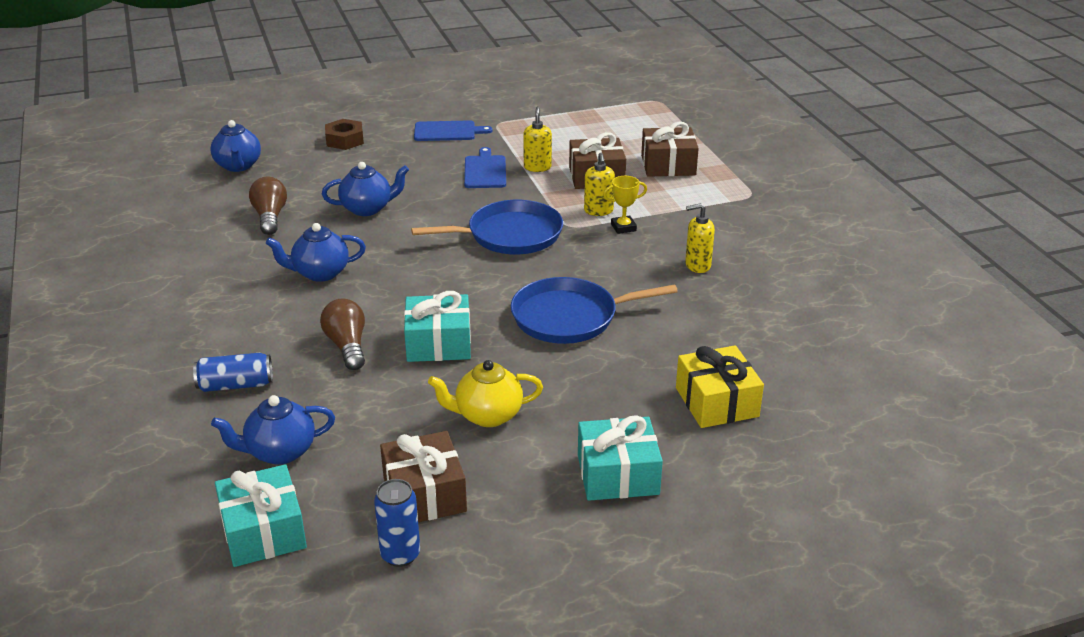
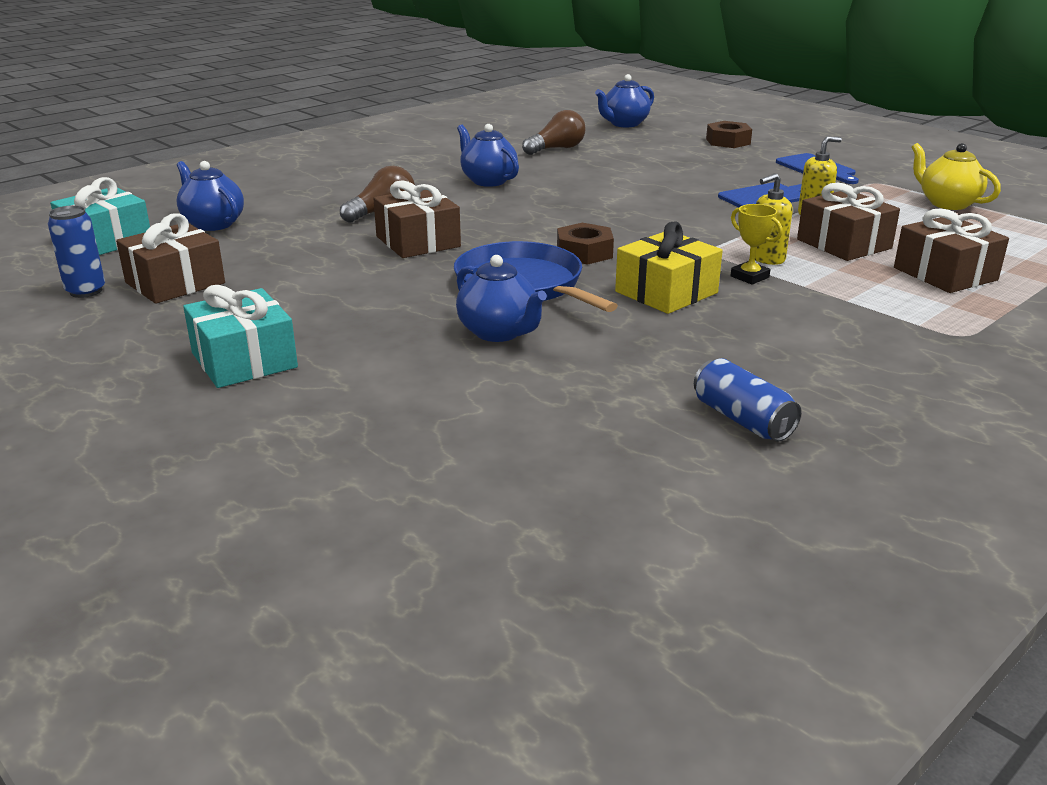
camera: 65 degrees right, 5 degrees down
blue can [193,353,273,392] -> blue can moved to [694,358,801,442]
blue teapot [322,162,409,216] -> blue teapot moved to [456,255,547,342]
turquoise gift [404,291,471,362] -> brown gift [373,180,461,258]
blue pan [411,200,563,254] -> none
yellow teapot [428,360,543,427] -> yellow teapot moved to [912,143,1001,210]
yellow gift [676,345,764,428] -> yellow gift moved to [615,221,723,314]
yellow soap dispenser [685,203,715,273] -> none
none -> brown nut [557,223,614,265]

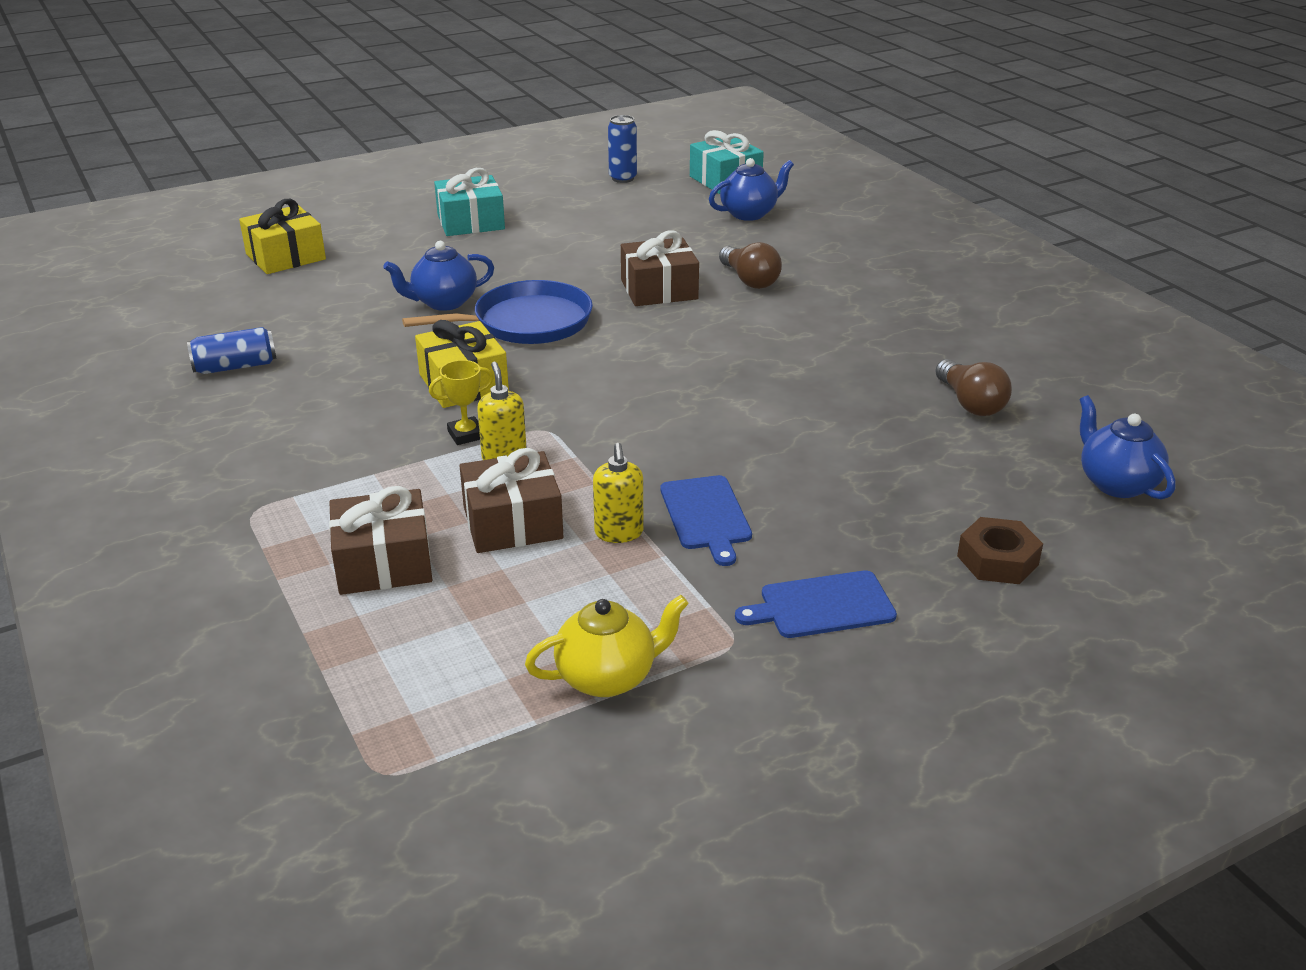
camera: 105 degrees right, 5 degrees up
brown gift [116,213,225,304] -> none
blue teapot [457,124,519,187] -> none
brown nut [557,223,614,265] -> none
none -> yellow gift [239,199,326,274]

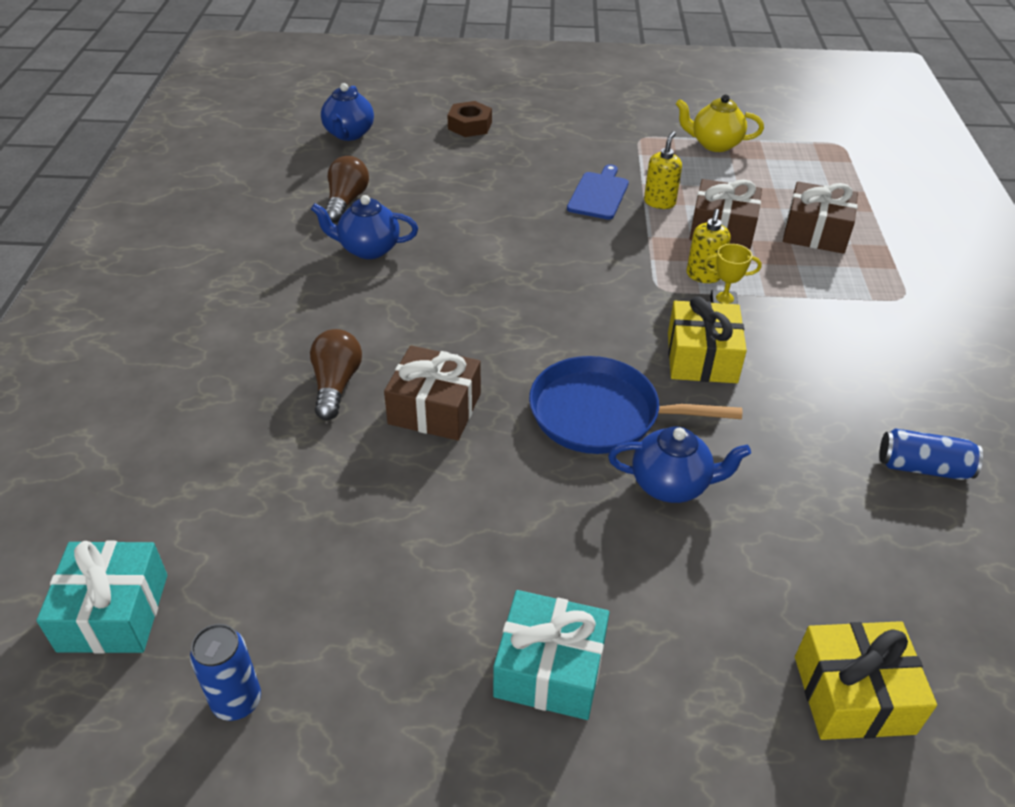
camera: 150 degrees left, 10 degrees up
blue teapot [709,158,794,221] -> blue teapot moved to [311,195,418,259]
blue cutting board [735,570,897,638] -> none

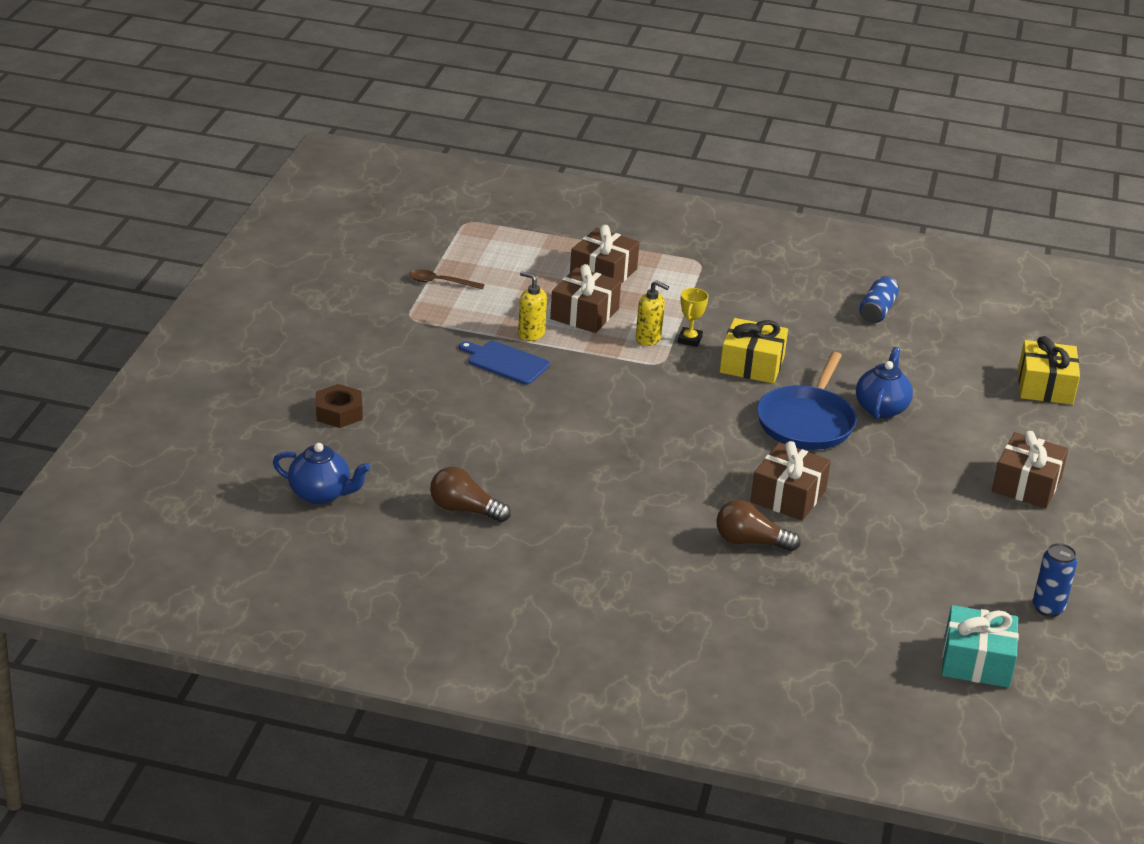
camera: 80 degrees left, 10 degrees down
blue teapot [311,195,418,259] -> none
turquoise gift [493,590,609,720] -> brown gift [992,431,1068,508]
yellow teapot [676,95,764,152] -> brown spoon [409,269,485,289]

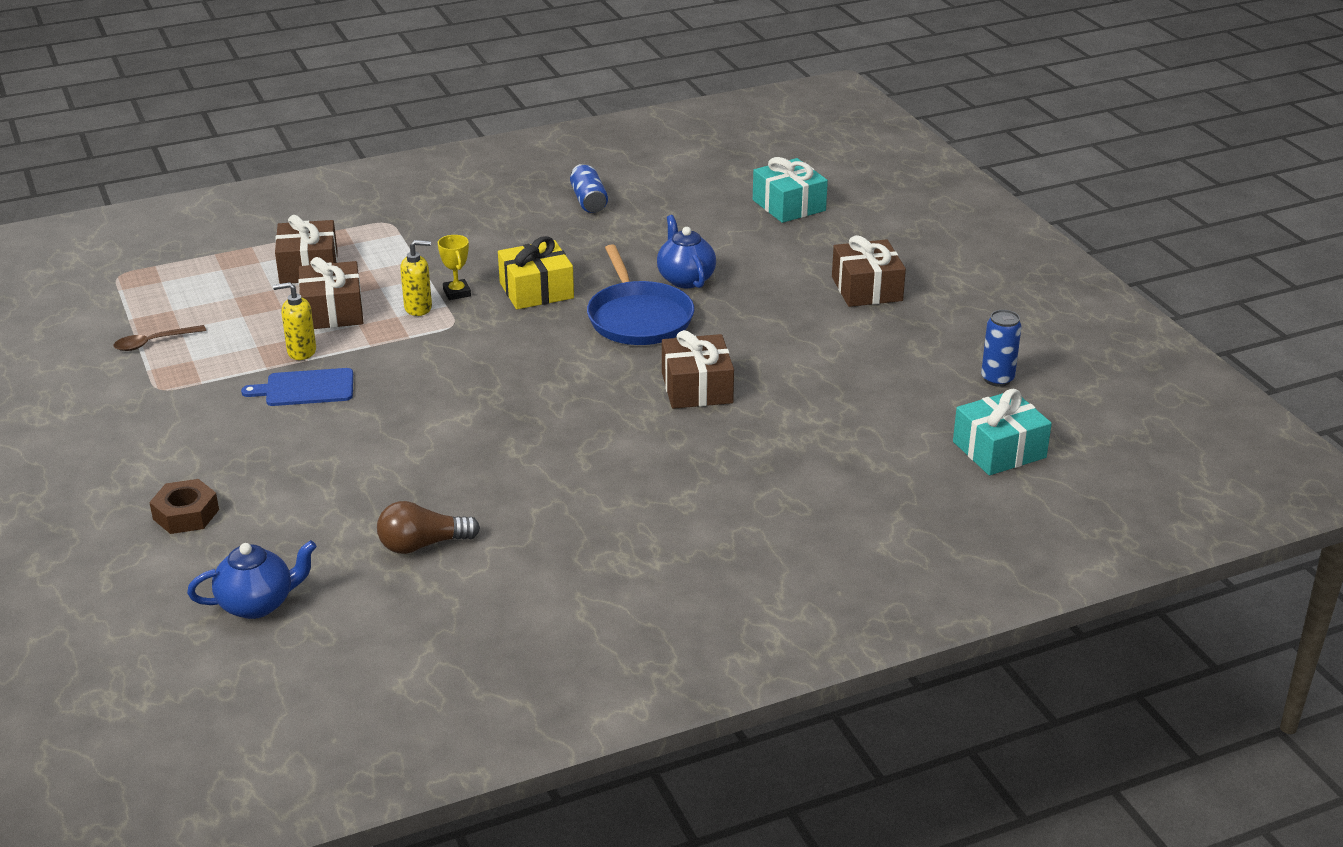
camera: 35 degrees left, 0 degrees up
brown light bulb [716,500,801,552] -> none
yellow gift [1018,336,1080,405] -> turquoise gift [753,157,828,223]

